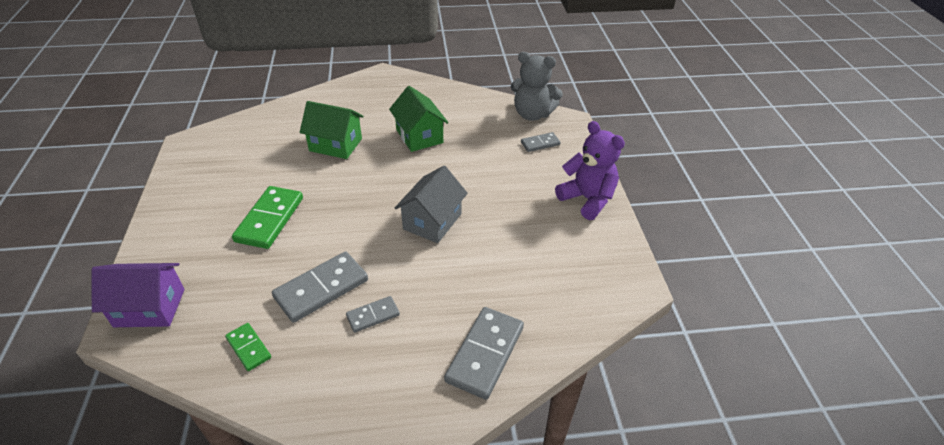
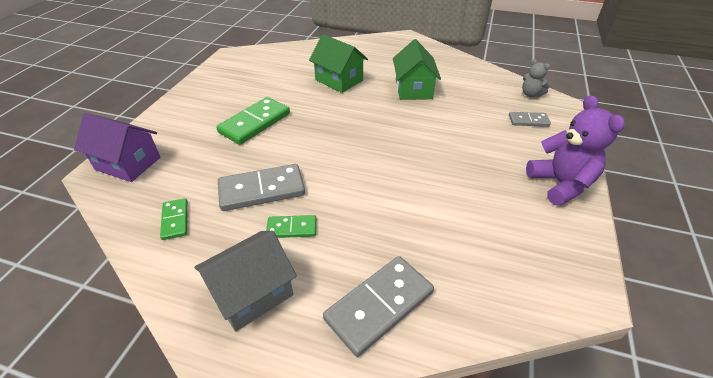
camera: 25 degrees right, 0 degrees up
grey domino [346,296,400,333] -> green domino [266,215,316,238]
grey house [395,166,468,243] -> grey house moved to [195,231,297,332]
grey teddy bear [511,52,563,121] -> grey teddy bear [522,59,551,97], size x0.53

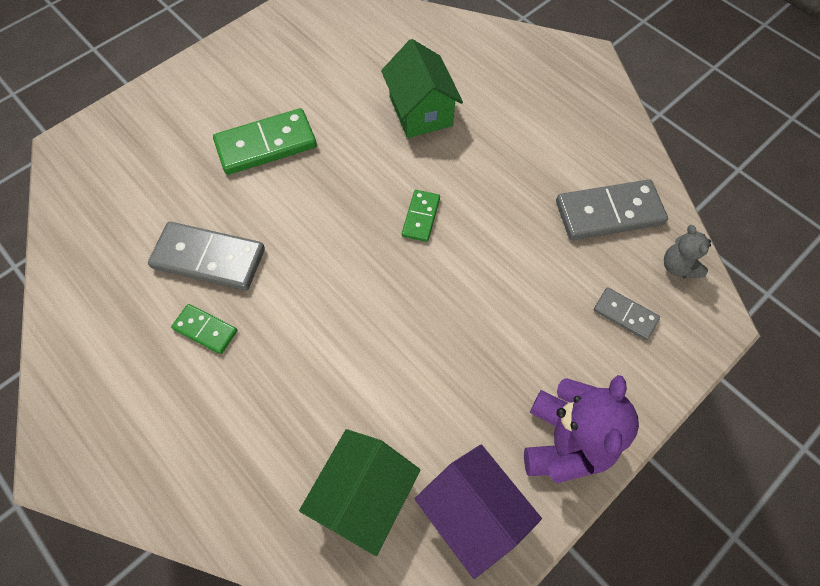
camera: 30 degrees right, 20 degrees up
purple house [74,113,160,182] -> purple house moved to [415,444,542,579]
green domino [160,198,188,240] -> green domino moved to [402,190,440,242]
grey house [195,231,297,332] -> none
grey domino [323,256,434,357] -> grey domino moved to [556,179,668,240]
green house [393,39,441,100] -> green house moved to [299,429,420,556]

